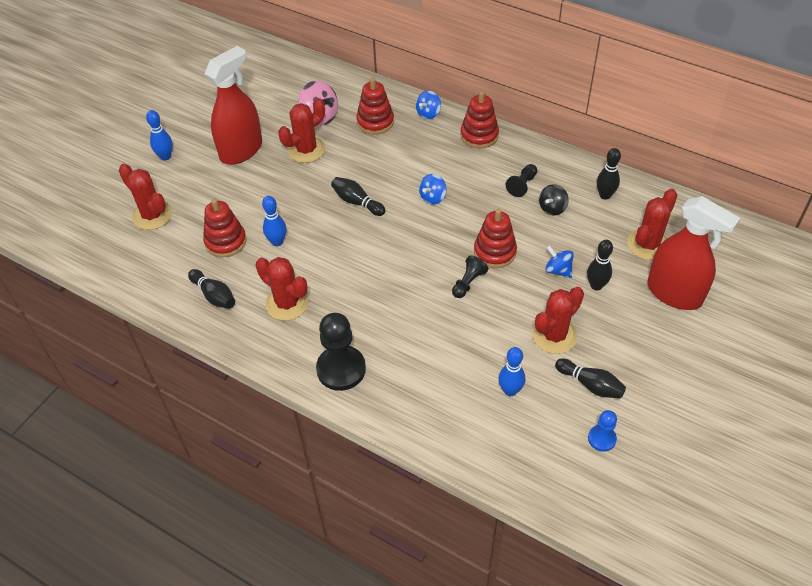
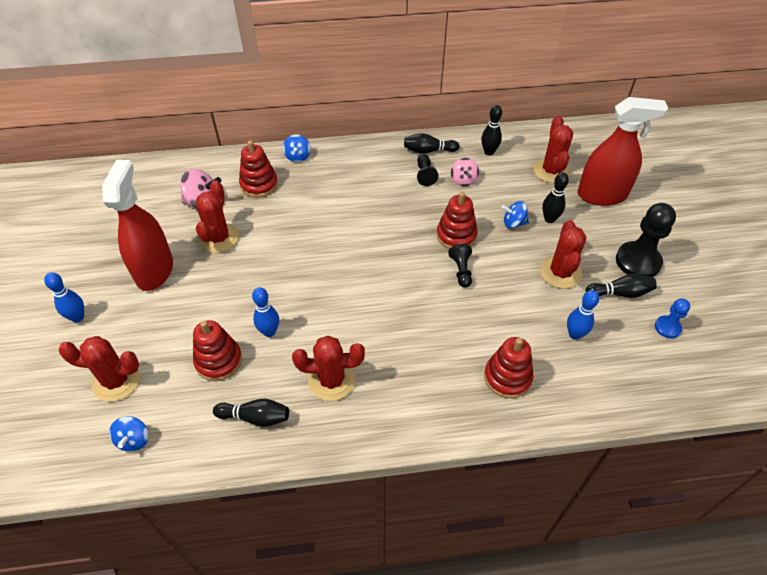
camera: 40 degrees left, 0 degrees up
black pawn [316,313,366,391] -> black pawn moved to [616,203,676,277]
black bowling pin [331,177,385,216] -> black bowling pin moved to [404,133,460,154]
blue spinning top [419,174,446,205] -> blue spinning top moved to [109,416,149,452]
red stacking toy [460,91,499,149] -> red stacking toy moved to [484,337,534,398]
black spinning top [539,184,569,215] -> pink spinning top [451,158,479,186]

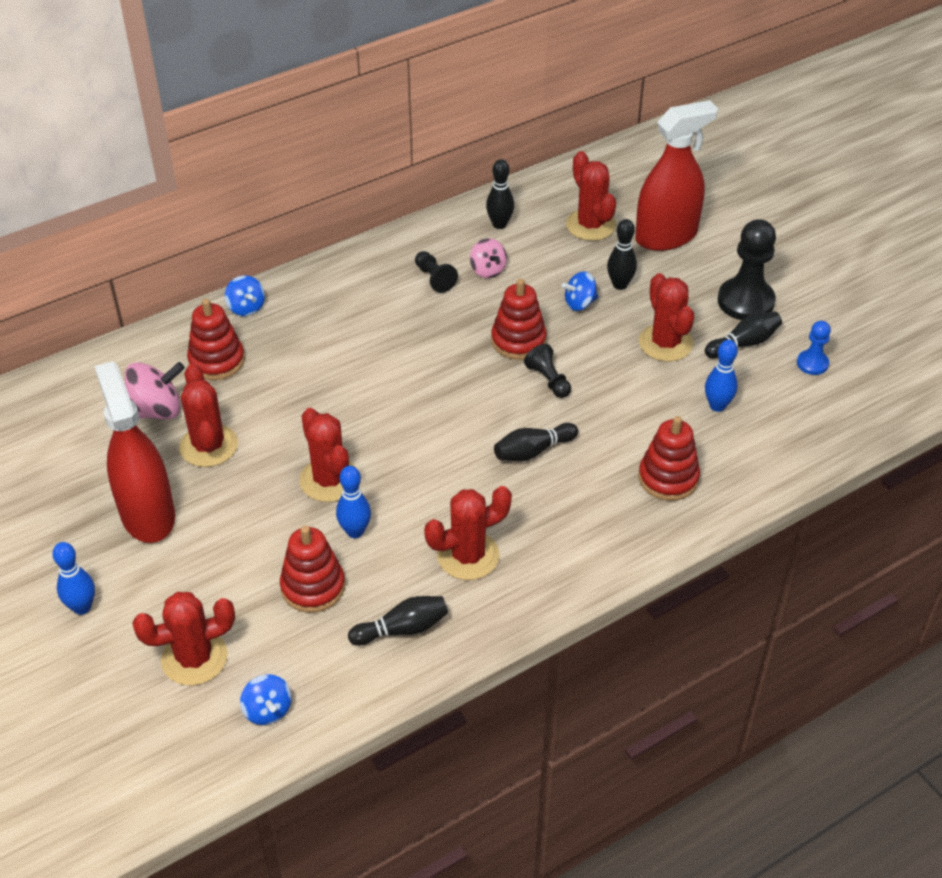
camera: 25 degrees left, 5 degrees down
black bowling pin [404,133,460,154] -> black bowling pin moved to [494,423,578,462]
none -> red cactus [300,408,356,502]

